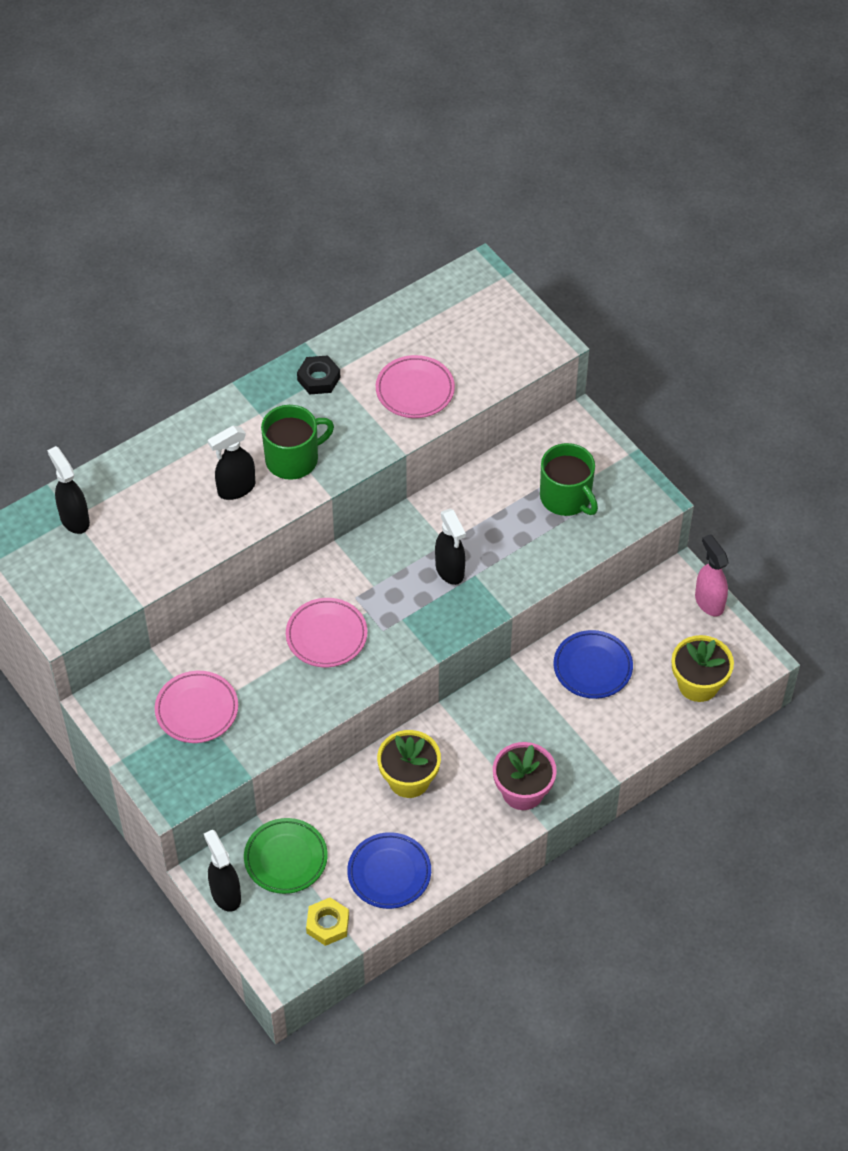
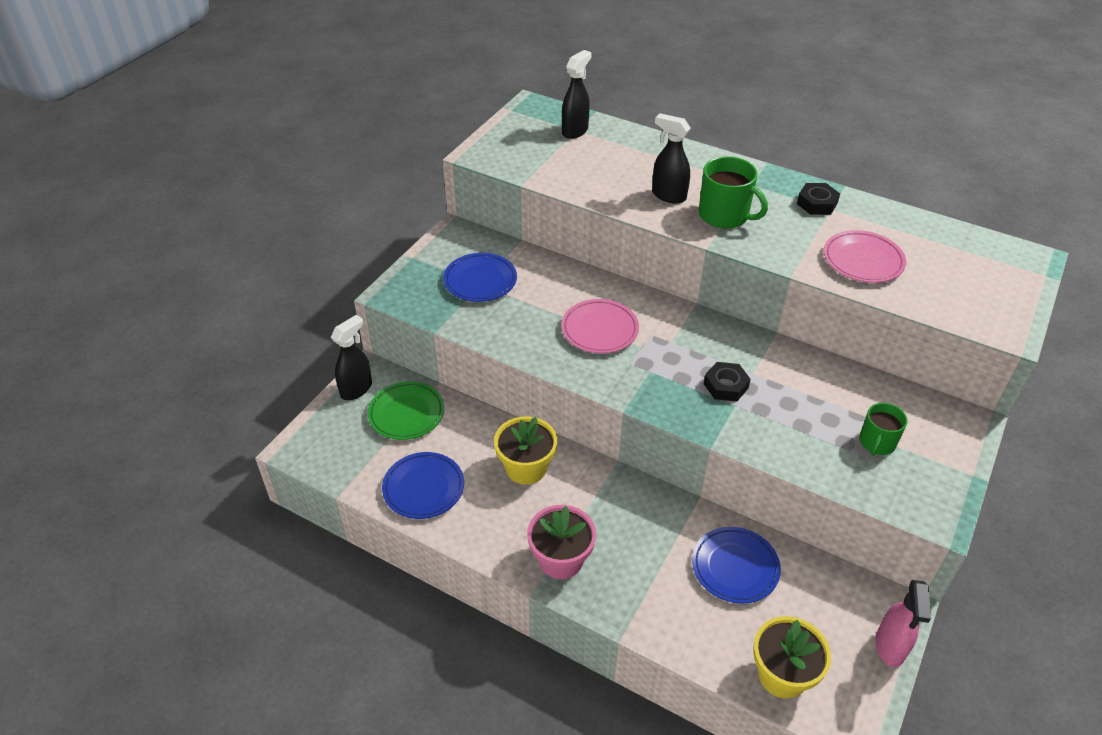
camera: 65 degrees right, 10 degrees down
pink plate [155,671,238,743] -> blue plate [443,253,517,302]
yellow nut [306,898,349,946] -> none
black spray bottle [435,509,466,585] -> black nut [704,362,751,401]
green mug [540,443,598,516] -> green mug [859,403,908,456], size x0.65
pink spray bottle [695,534,729,616] -> pink spray bottle turned 150 degrees clockwise [875,580,931,667]

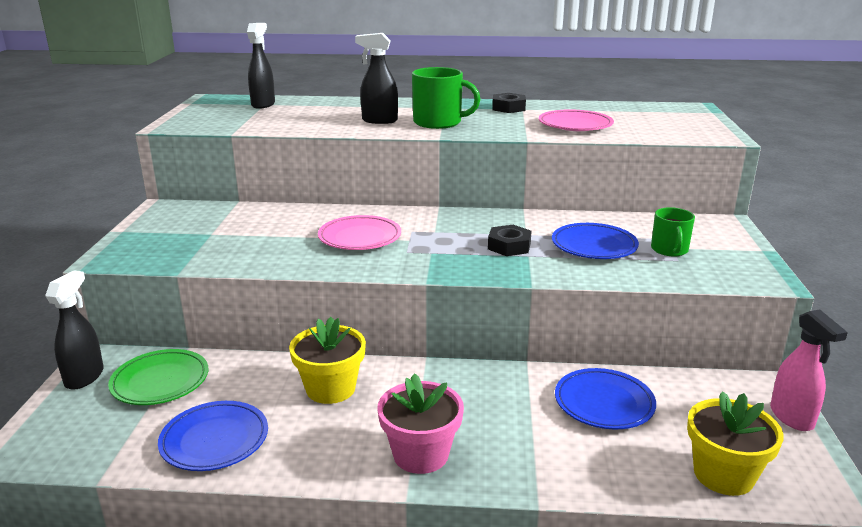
camera: 25 degrees left, 20 degrees down
blue plate [443,253,517,302] -> blue plate moved to [552,223,639,259]

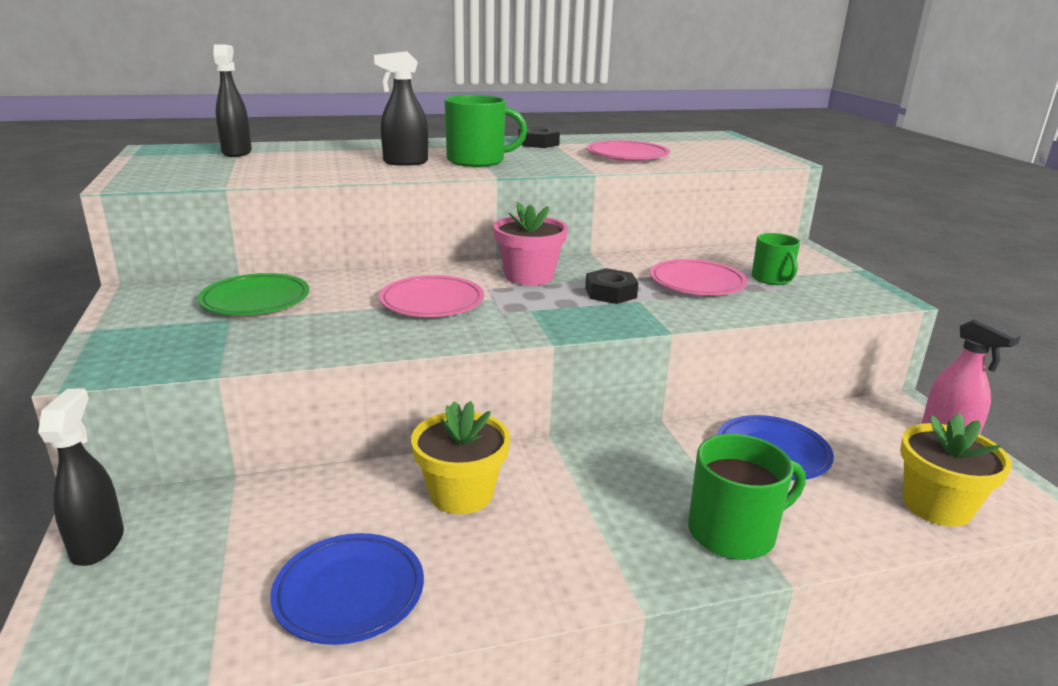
camera: 20 degrees left, 0 degrees up
green plate [108,349,209,405] -> green plate moved to [198,273,309,315]
pink flower pot [377,373,464,474] -> pink flower pot moved to [493,201,568,286]
blue plate [552,223,639,259] -> pink plate [650,259,748,295]
none -> green mug [688,434,805,560]

